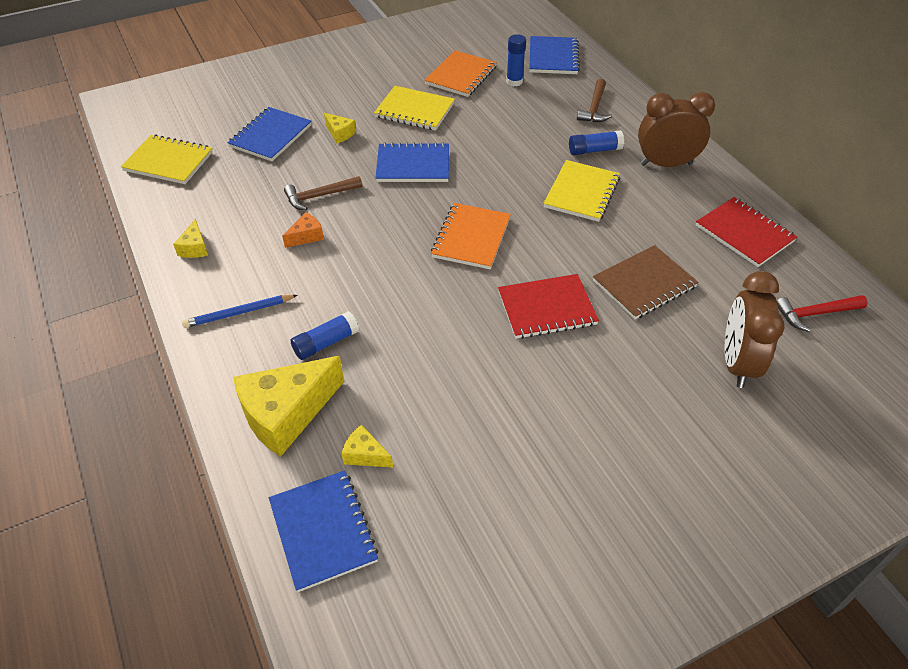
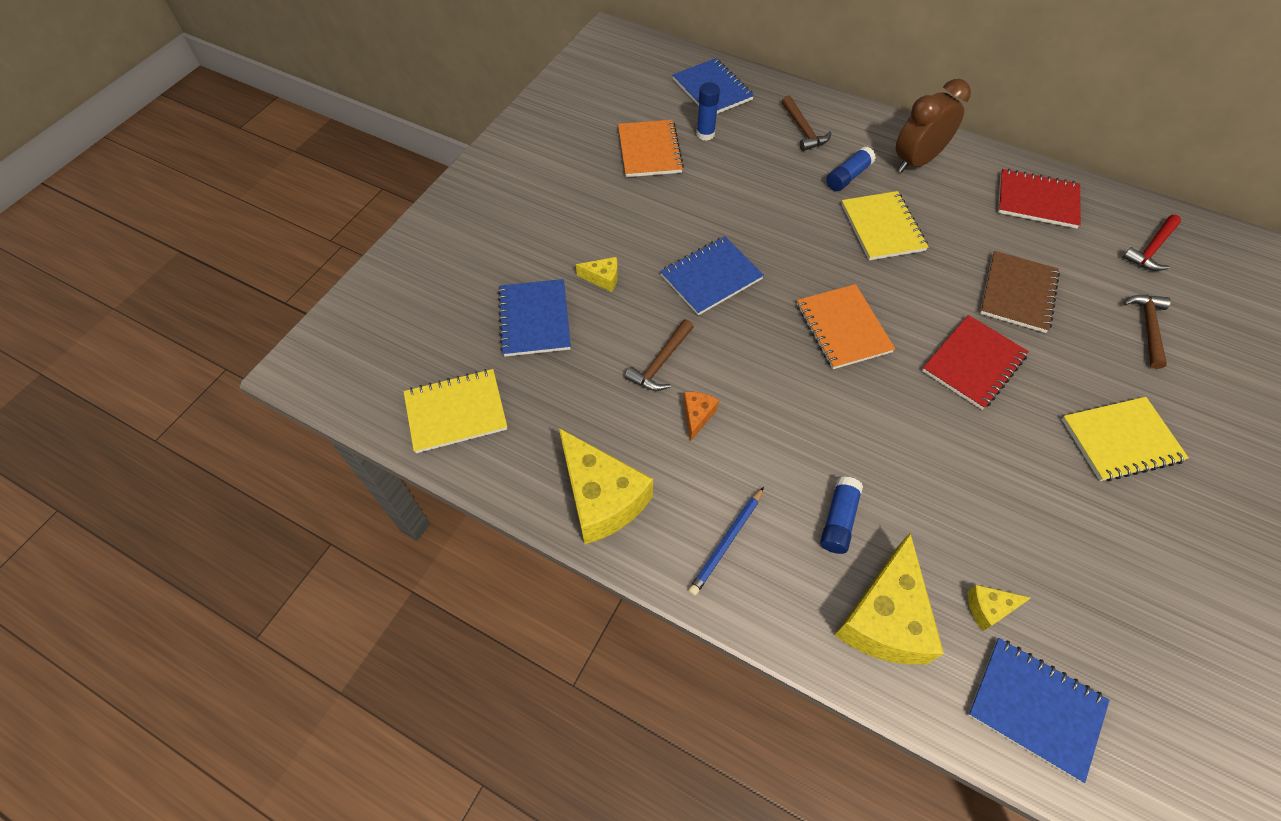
camera: 35 degrees left, 10 degrees up
yellow cheese [173,219,208,258] -> yellow cheese [559,428,653,544], size x2.20
yellow notebook [374,86,455,131] -> yellow notebook moved to [1062,397,1189,481]
brown clock [725,271,785,388] -> brown hammer [1123,295,1171,369]

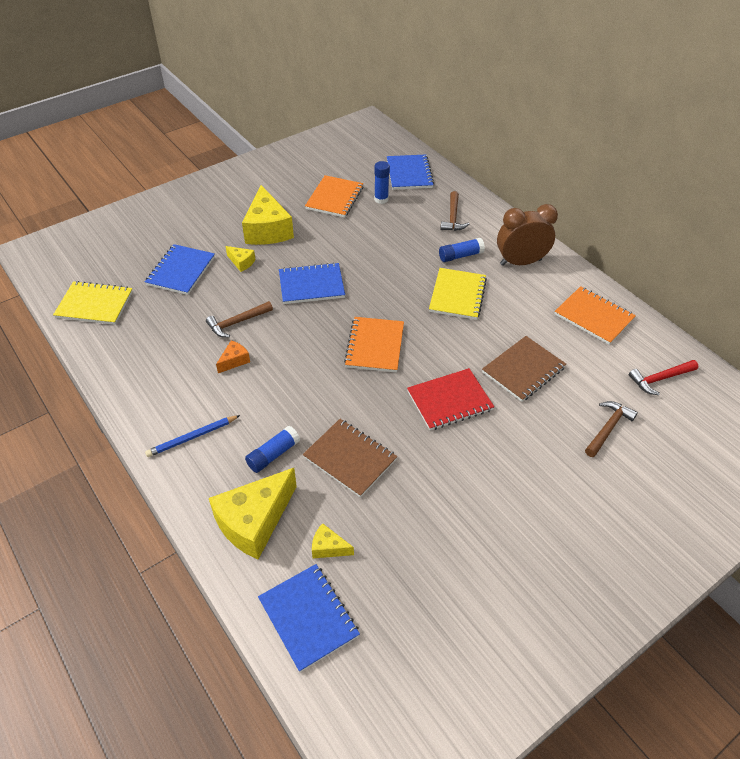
camera: 25 degrees right, 10 degrees down
yellow cheese [559,428,653,544] -> yellow cheese moved to [242,185,294,245]
red notebook [998,169,1081,229] -> orange notebook [555,286,636,345]
yellow notebook [1062,397,1189,481] -> none
none -> brown notebook [303,419,397,498]

